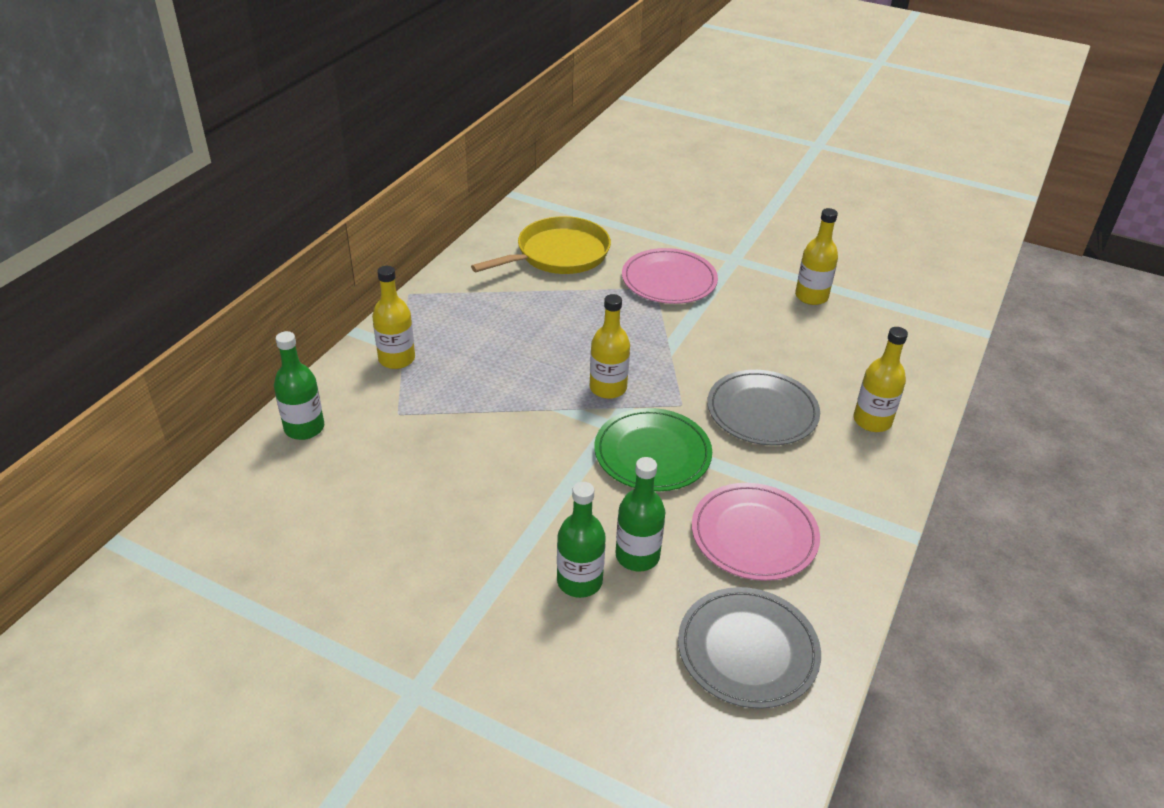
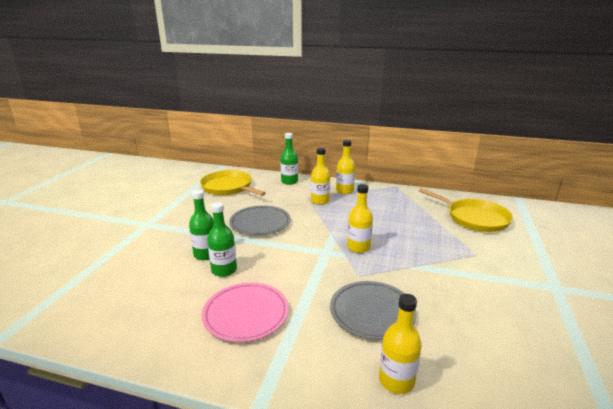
camera: 80 degrees right, 15 degrees down
green plate [594,408,712,491] -> none
pink plate [622,248,718,304] -> none
grey plate [678,587,821,709] -> grey plate moved to [229,206,291,236]
yellow bottle [795,208,838,305] -> yellow bottle moved to [311,148,330,205]
none -> yellow pan [200,170,266,196]

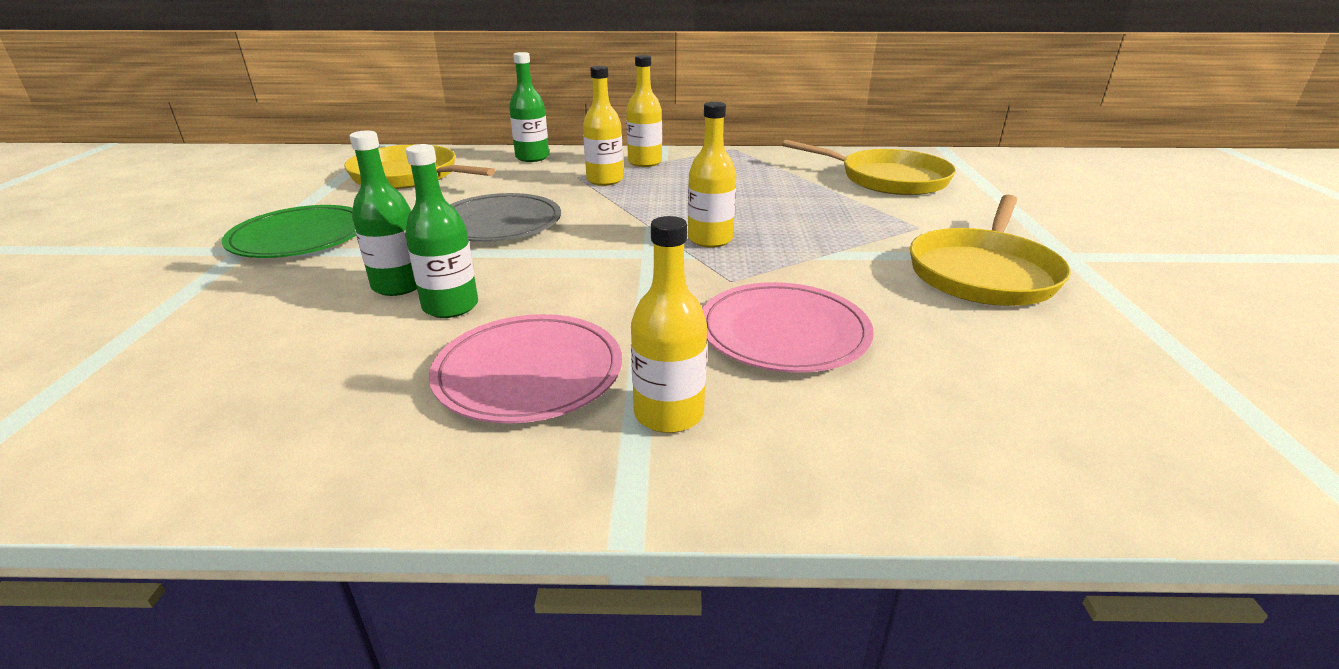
camera: 15 degrees left, 5 degrees up
grey plate [330,281,417,340] -> pink plate [702,282,874,373]
yellow bottle [379,294,422,394] -> yellow bottle moved to [631,216,707,433]
none -> green plate [222,205,356,258]
none -> yellow pan [910,195,1071,306]

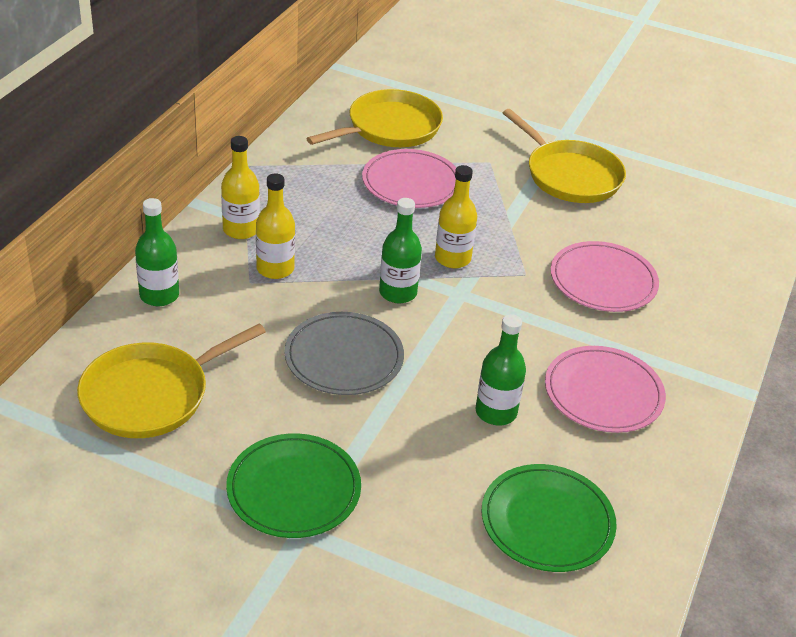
camera: 70 degrees left, 10 degrees up
green bottle [349,131,417,296] -> green bottle moved to [379,198,422,303]
yellow bottle [631,216,707,433] -> none
none -> pink plate [362,149,457,208]
none -> green plate [481,464,617,572]

